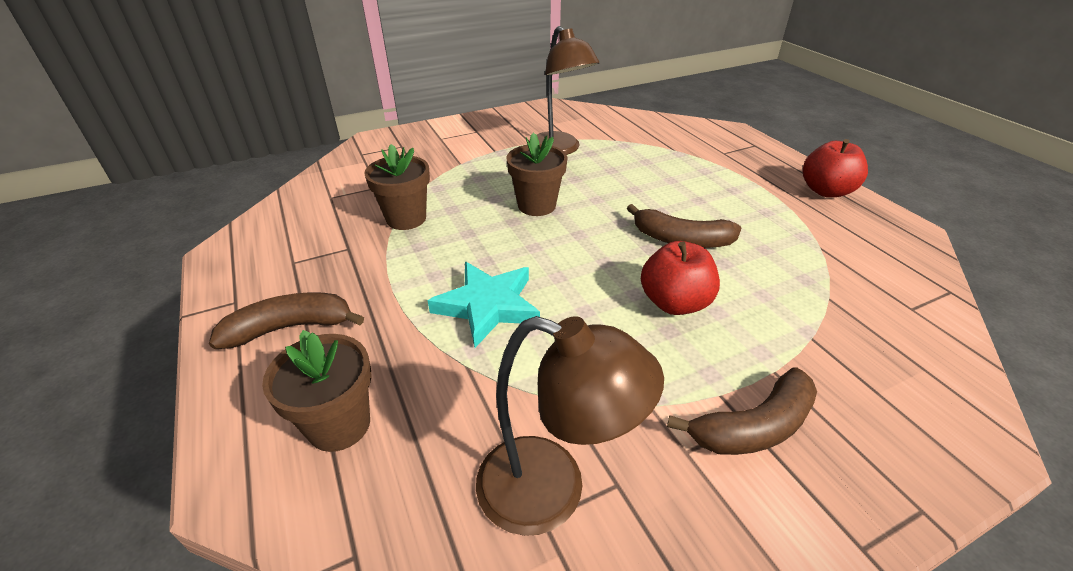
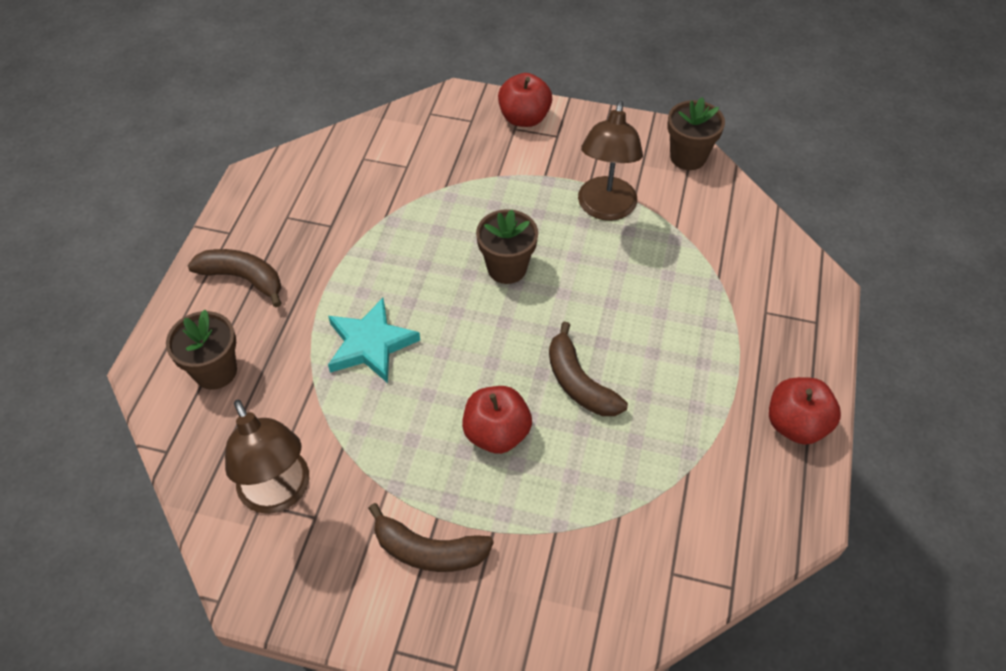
camera: 40 degrees right, 15 degrees up
brown flower pot [364,144,430,230] -> brown flower pot moved to [667,97,725,170]
none -> red apple [498,73,552,127]

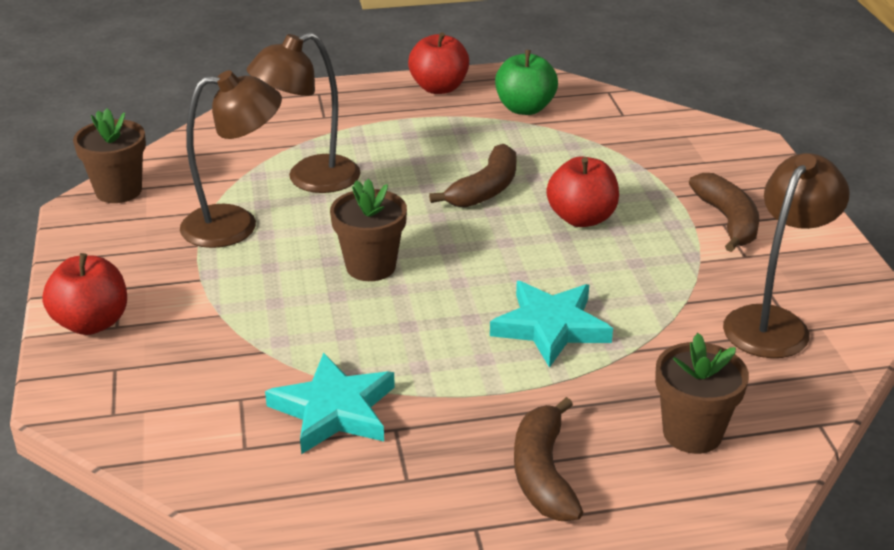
camera: 115 degrees left, 20 degrees down
none -> brown lamp [246,32,361,193]
none -> turquoise star [265,353,395,454]
none -> green apple [495,50,558,115]

